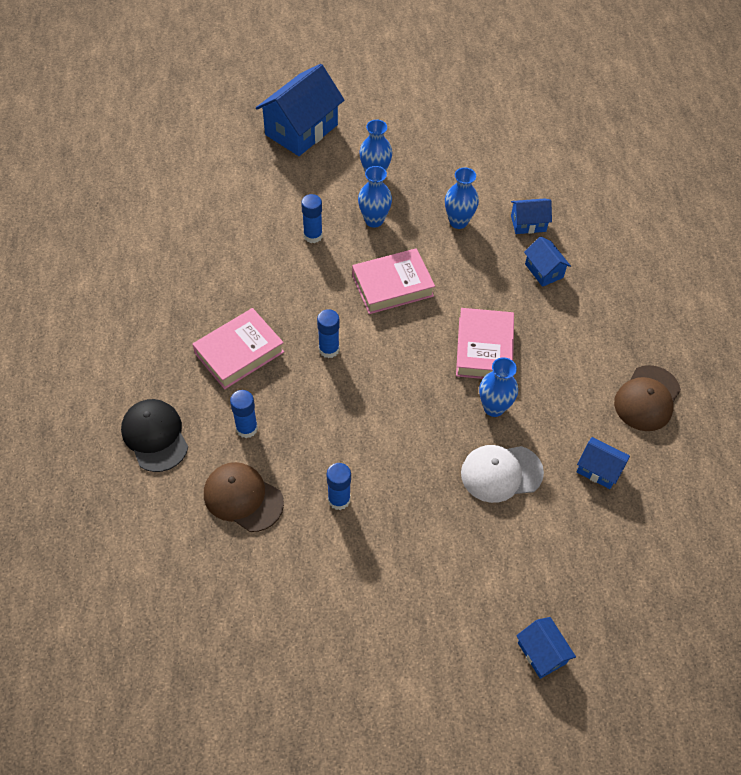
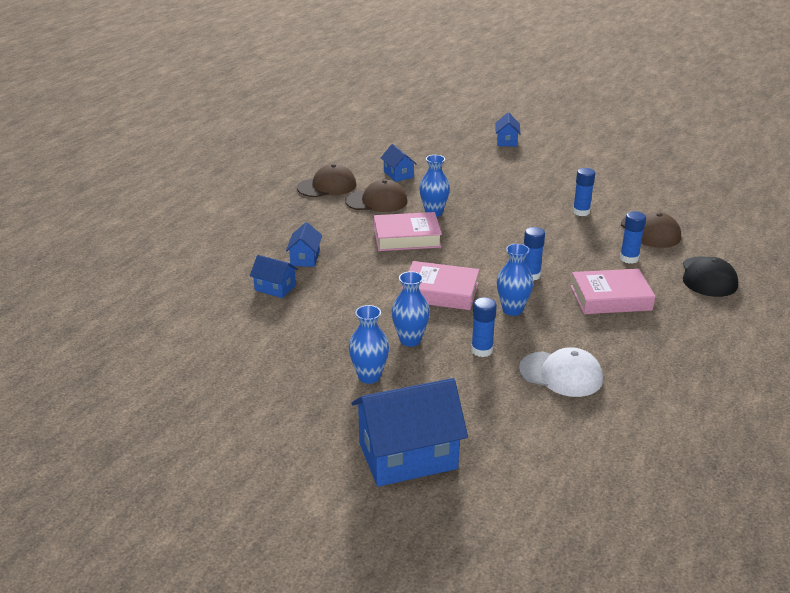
camera: 145 degrees left, 25 degrees down
blue vase [445,167,479,229] -> blue vase moved to [497,244,533,316]
pink book [456,308,514,379] -> pink book turned 45 degrees clockwise [374,212,442,251]
white cap [461,445,544,503] -> white cap moved to [519,347,603,397]
none -> brown cap [345,179,408,212]

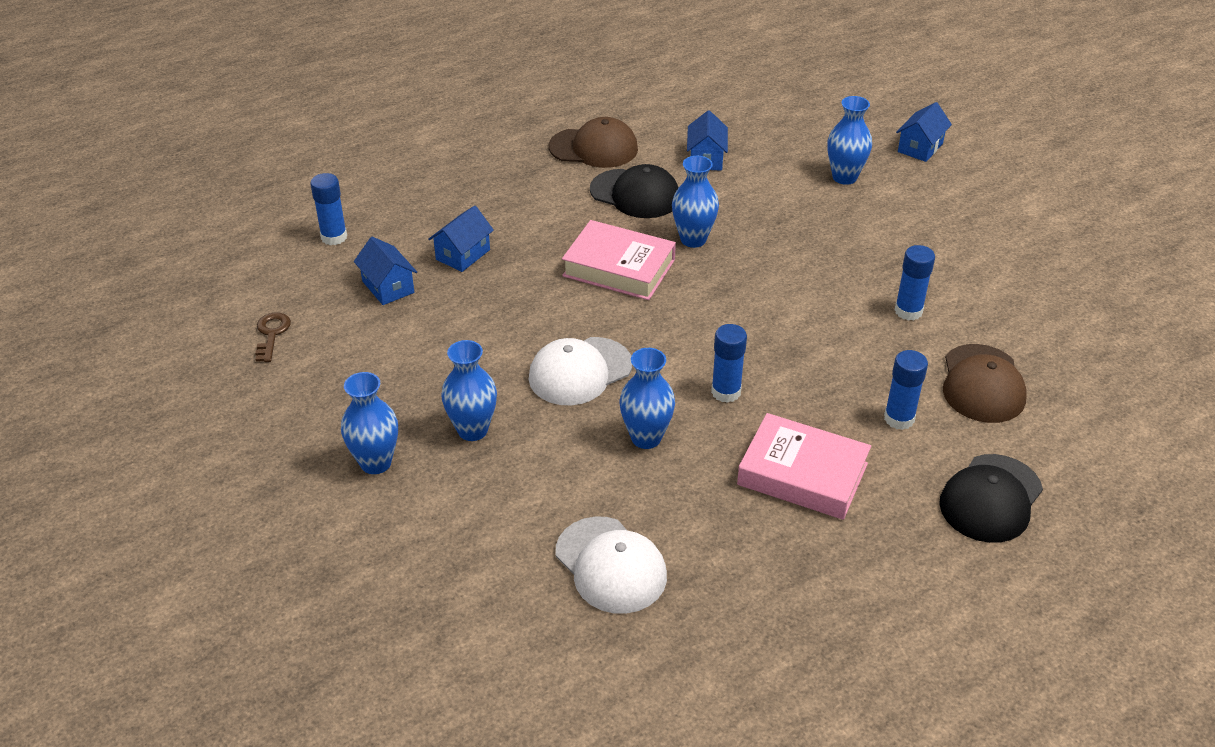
camera: 30 degrees right, 10 degrees up
brown cap [345,179,408,212] -> black cap [590,164,679,218]
blue house [351,378,468,487] -> none
pink book [402,261,479,310] -> white cap [528,337,632,405]
blue glue stick [471,297,497,357] -> blue glue stick moved to [310,173,347,245]
none -> brown key [255,312,291,362]
none -> blue vase [827,96,872,185]

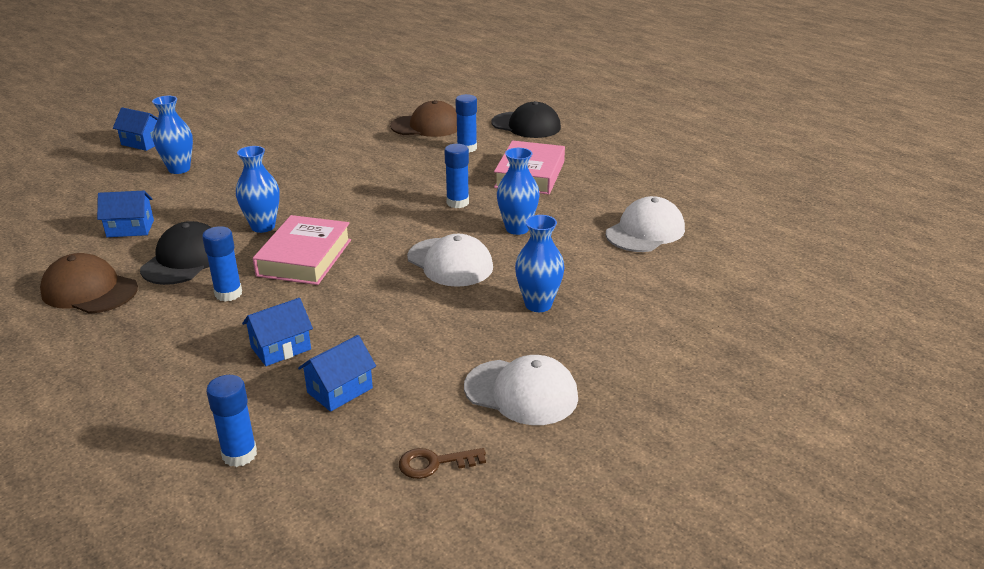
camera: 100 degrees left, 10 degrees down
blue vase [341,372,398,474] -> none
blue house [428,206,494,272] -> blue house turned 60 degrees counterclockwise [242,298,313,366]
brown cap [549,117,638,168] -> brown cap turned 60 degrees counterclockwise [40,253,138,314]
blue glue stick [895,245,935,321] -> blue glue stick moved to [202,226,242,302]
none -> white cap [464,355,578,425]

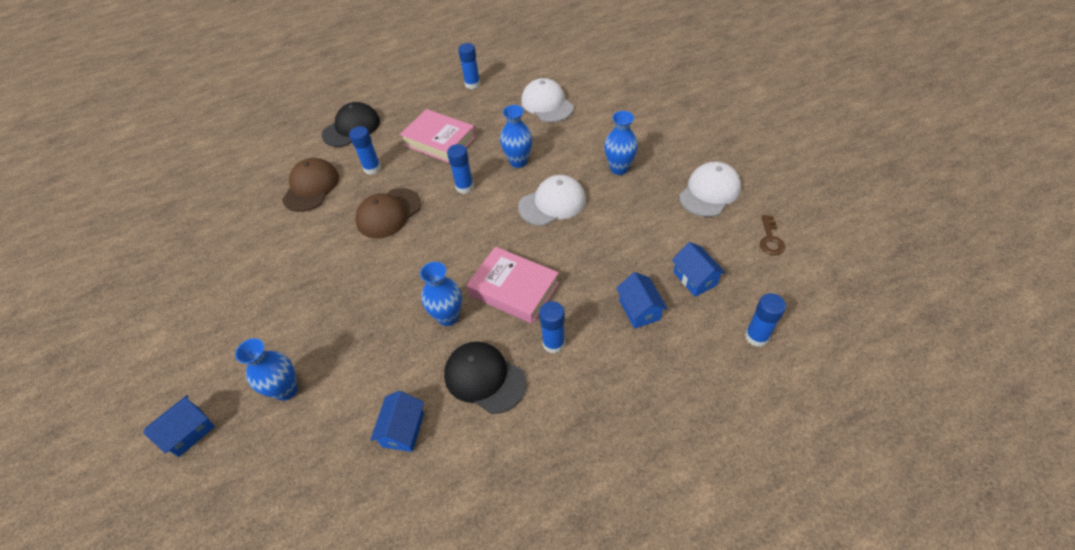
camera: 70 degrees left, 20 degrees up
brown cap [40,253,138,314] -> brown cap moved to [356,188,421,238]
none -> blue glue stick [458,43,480,89]

